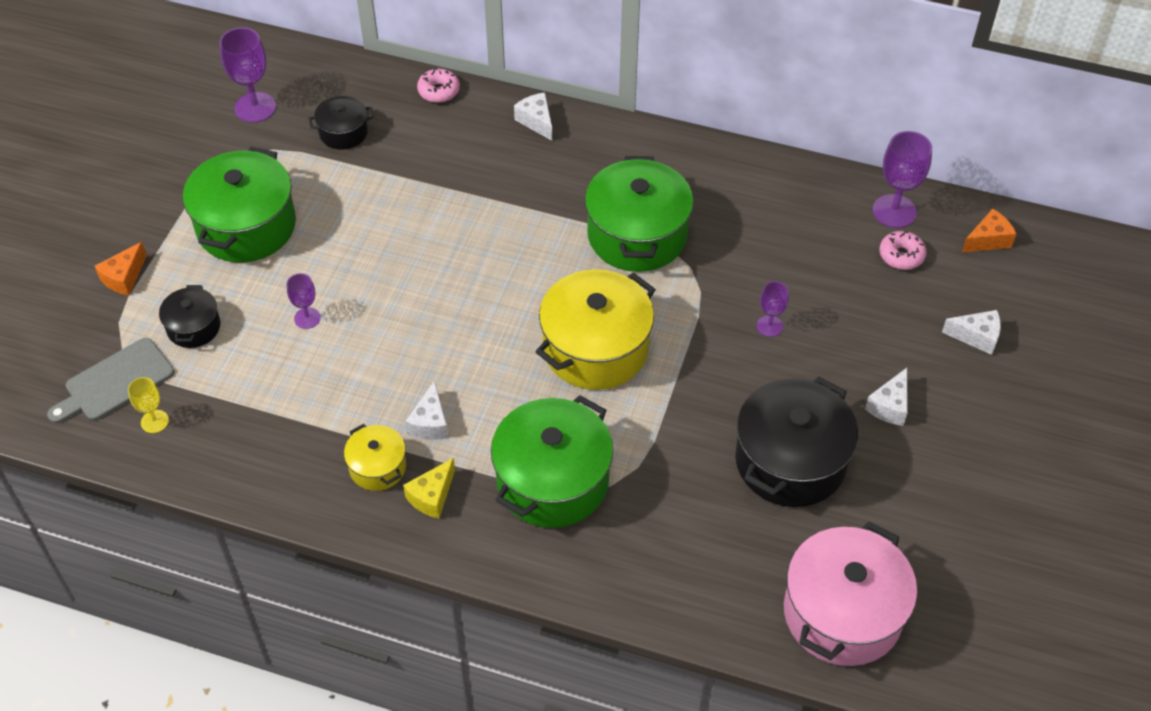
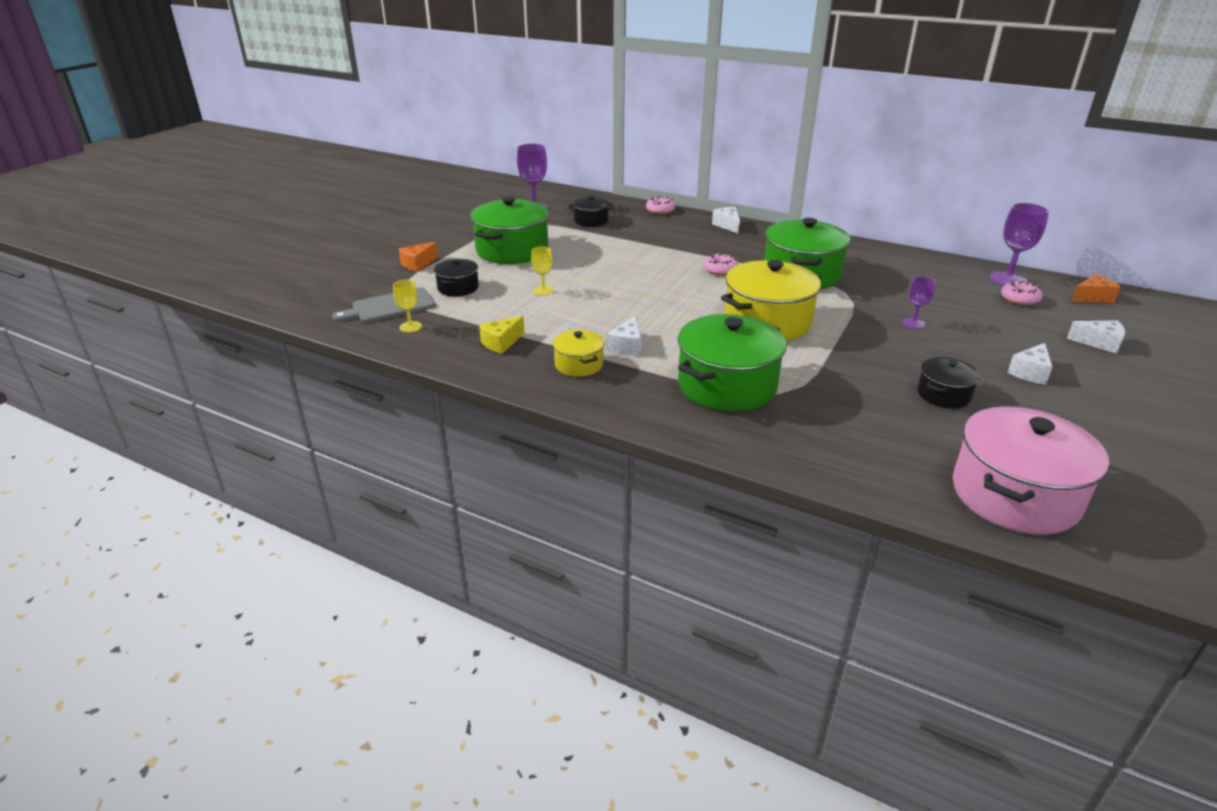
camera: 10 degrees right, 20 degrees down
purple goblet [287,273,321,329] -> yellow goblet [531,247,554,295]
yellow cheese [403,458,455,519] -> yellow cheese moved to [479,316,525,354]
black pot [735,377,858,507] -> black pot [917,357,980,408], size x0.51
none -> pink donut [703,253,738,276]

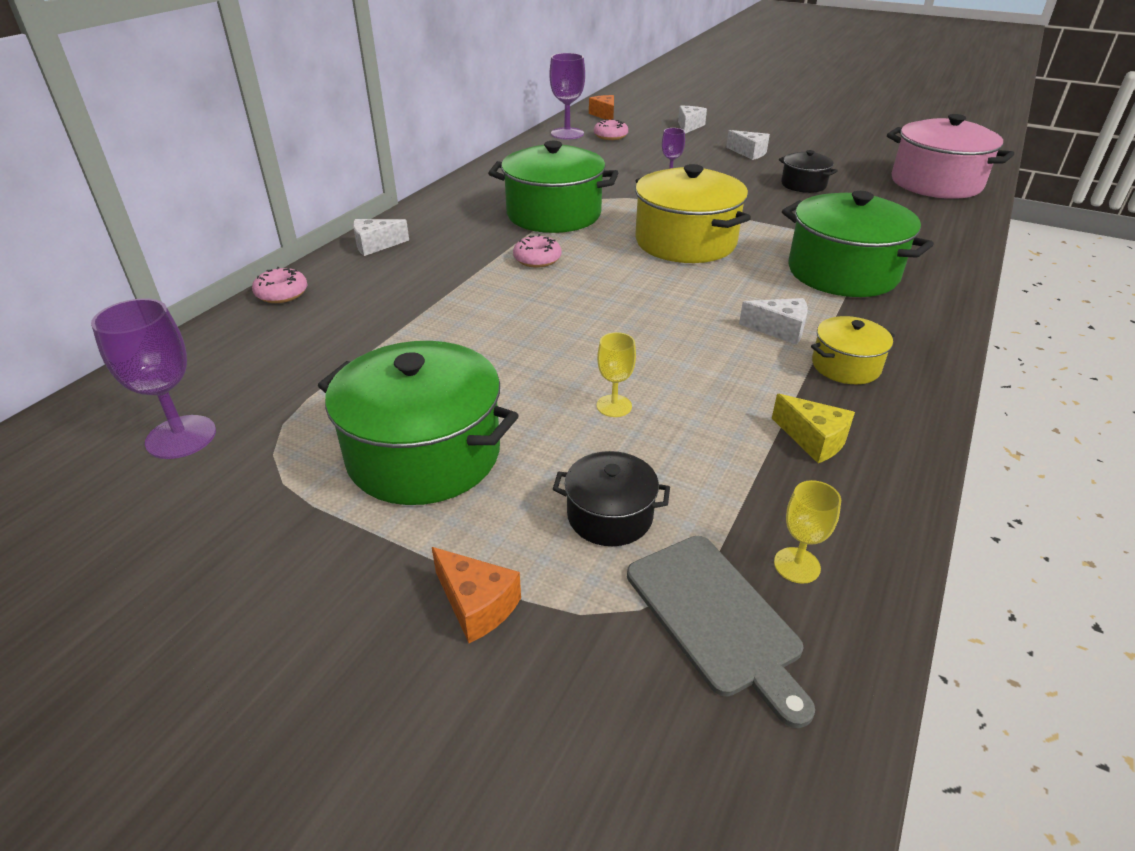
camera: 90 degrees left, 5 degrees up
black pot [569,195,614,227] -> none

